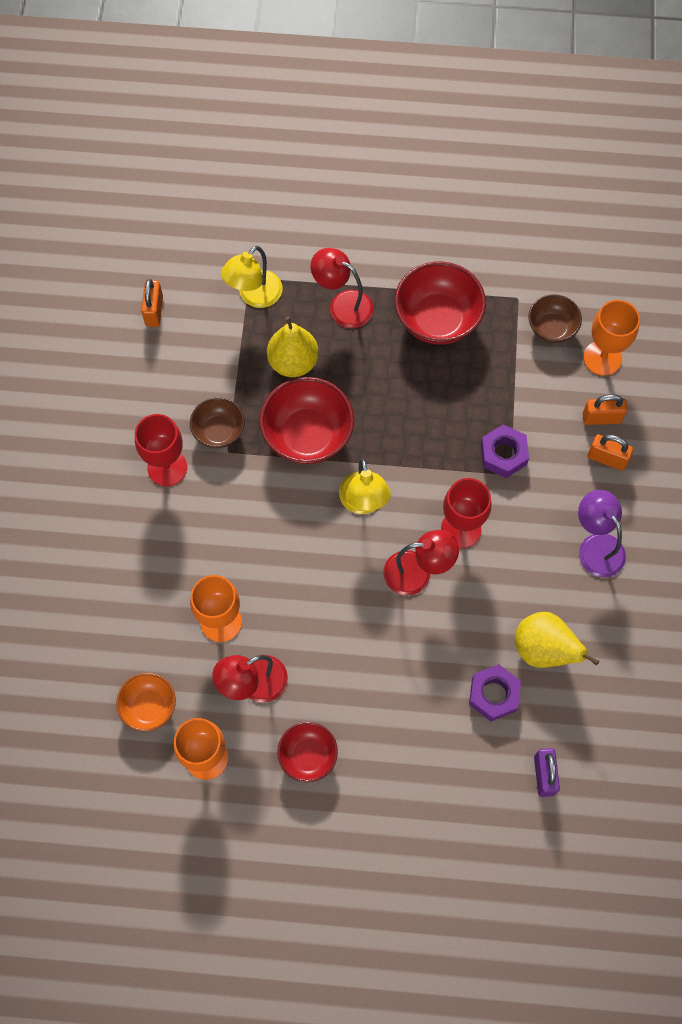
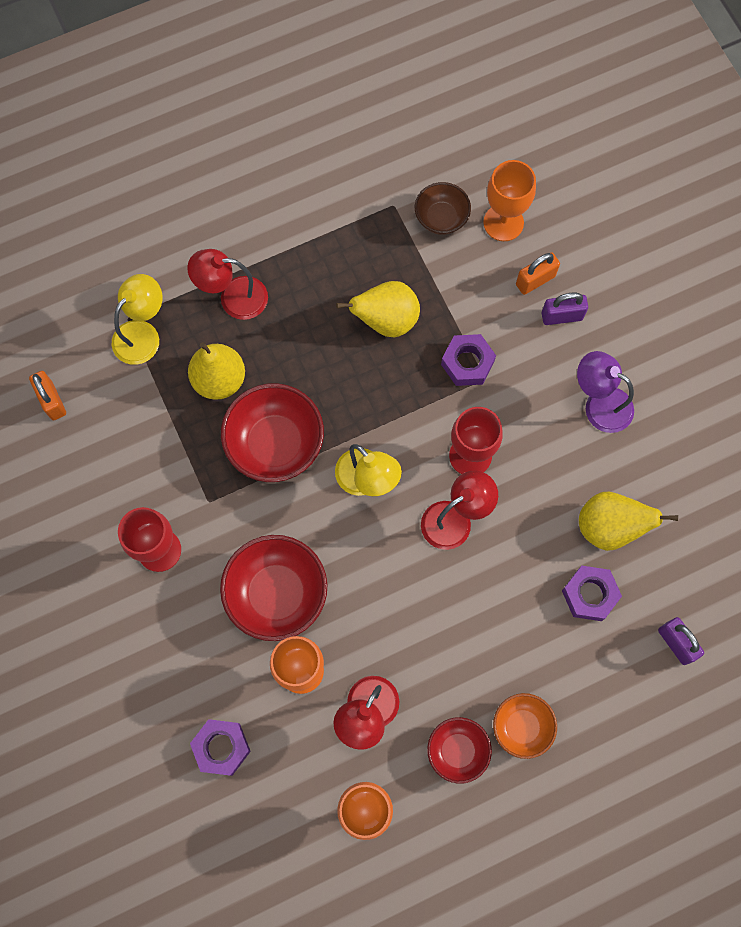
camera: 30 degrees left, 5 degrees up
orange bowl [116,673,176,732] -> orange bowl moved to [493,693,557,759]
brown bowl [190,397,245,448] -> none
yellow lamp [221,246,282,308] -> yellow lamp turned 150 degrees counterclockwise [112,274,162,365]
red bowl [395,261,486,345] -> red bowl moved to [220,535,327,641]
orange padlock [587,434,633,470] -> purple padlock [542,293,588,325]
none -> purple nut [190,719,251,776]
none -> yellow pear [336,281,420,337]

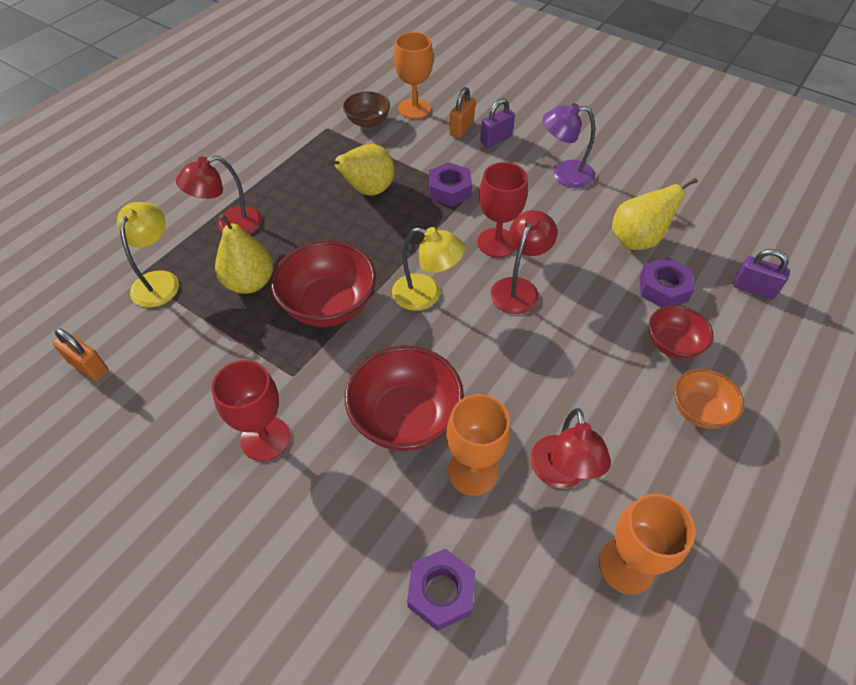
camera: 30 degrees left, 20 degrees down
red bowl [427,717,492,784] -> red bowl moved to [649,305,713,359]

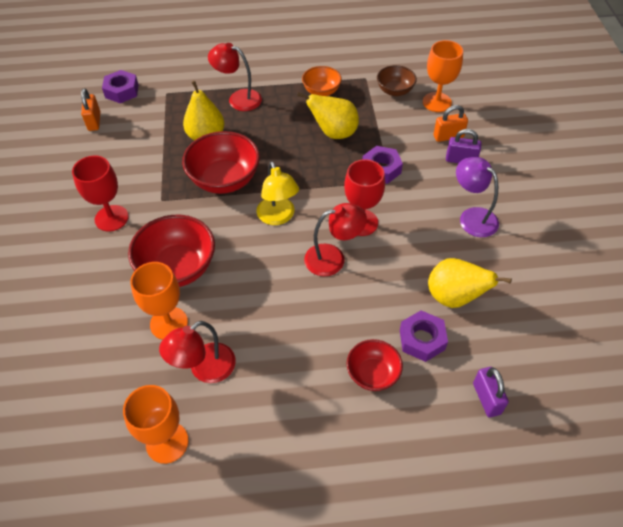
camera: 50 degrees right, 0 degrees up
yellow lamp [117,202,179,307] -> none
purple nut [407,549,475,631] -> purple nut moved to [102,70,139,103]
orange bowl [674,368,744,429] -> orange bowl moved to [302,66,342,96]

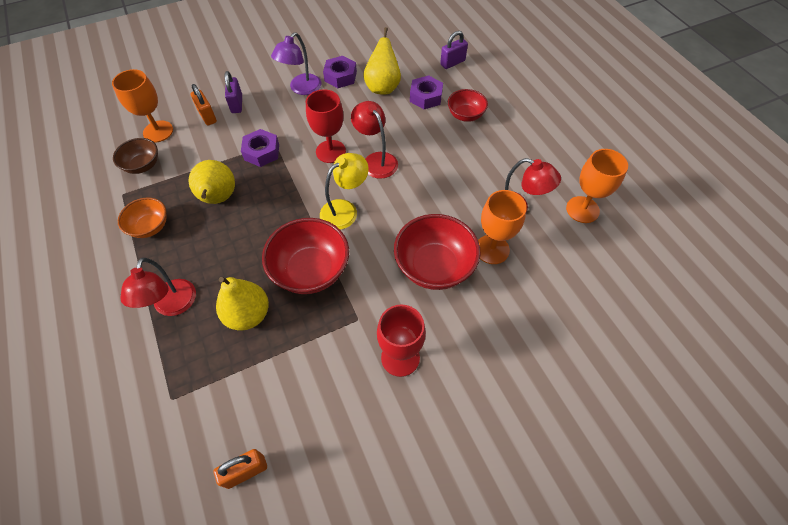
camera: 110 degrees left, 5 degrees up
purple nut [102,70,139,103] -> purple nut moved to [323,56,357,88]

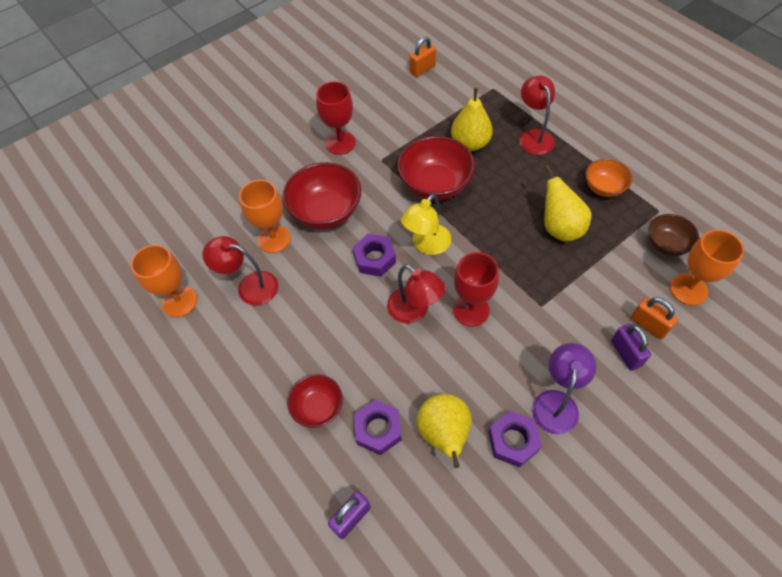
camera: 170 degrees right, 0 degrees up
purple nut [241,129,279,167] -> purple nut moved to [353,234,396,277]

